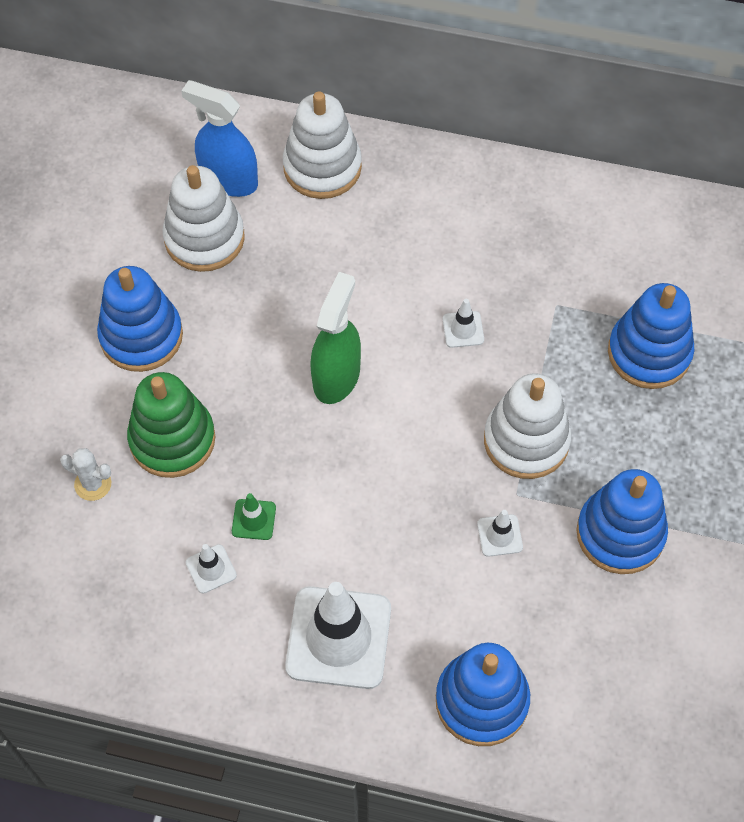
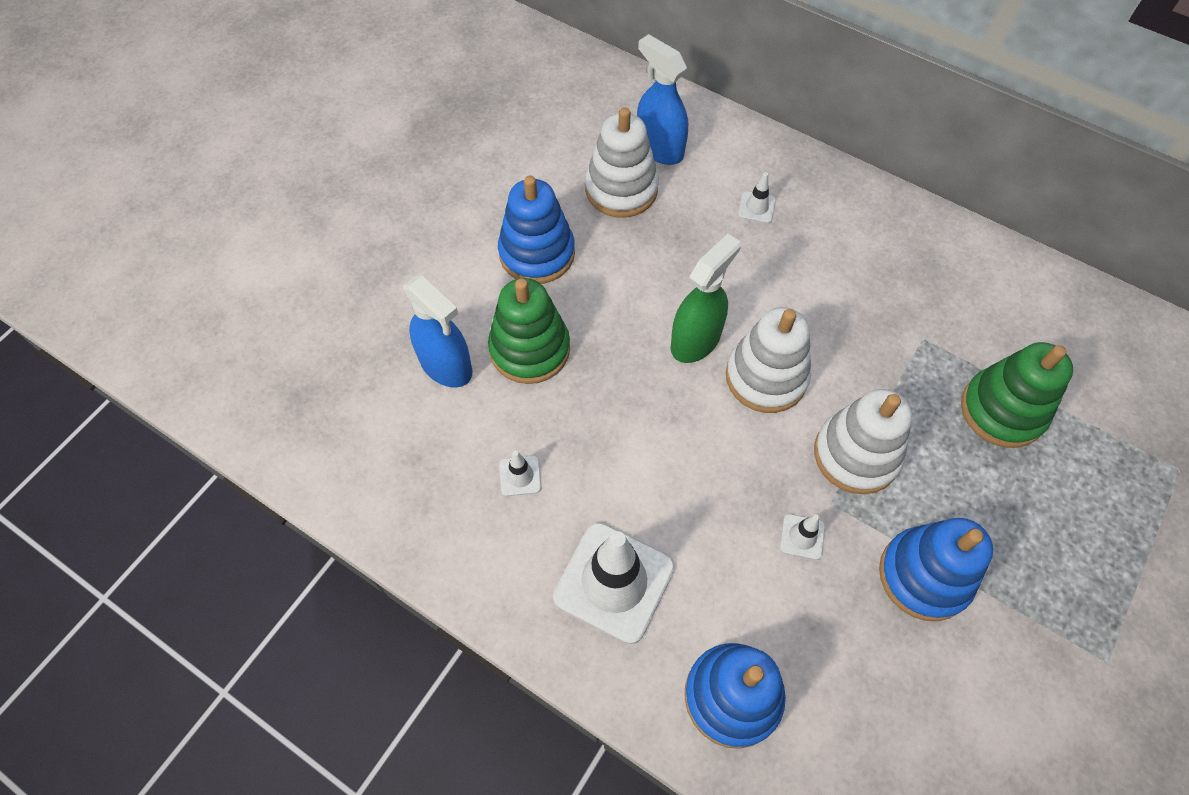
camera: 20 degrees right, 0 degrees up
white cactus [60,448,111,501] -> blue spray bottle [403,275,473,388]
green traffic cone [232,493,276,540] -> none
white stacking toy [283,91,362,199] -> white stacking toy moved to [726,307,811,413]
white traffic cone [443,299,484,348] -> white traffic cone moved to [738,172,776,223]
blue stacking toy [608,283,694,389] -> green stacking toy [961,342,1073,448]

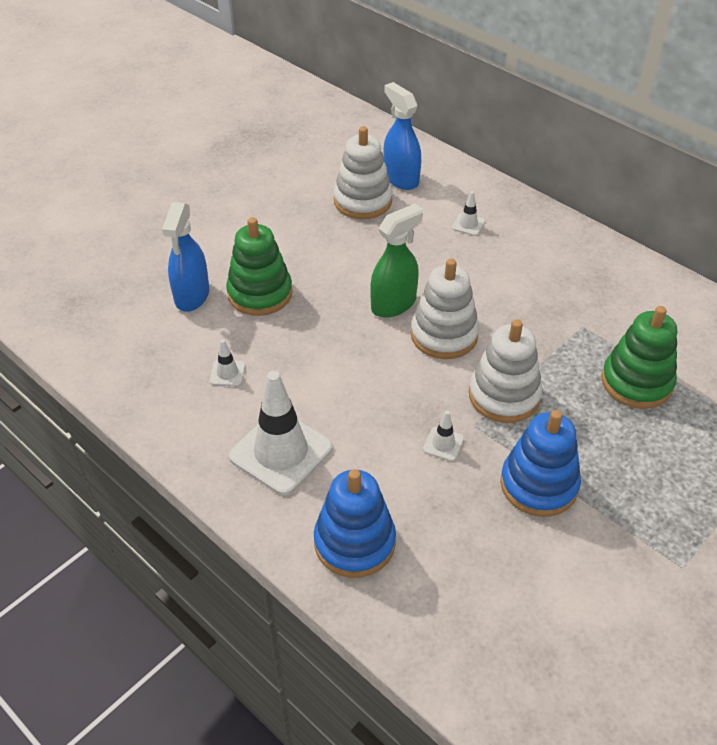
camera: 10 degrees right, 15 degrees down
blue spray bottle [403,275,473,388] -> blue spray bottle turned 45 degrees clockwise [162,202,209,312]
blue stacking toy [498,176,575,284] -> none

